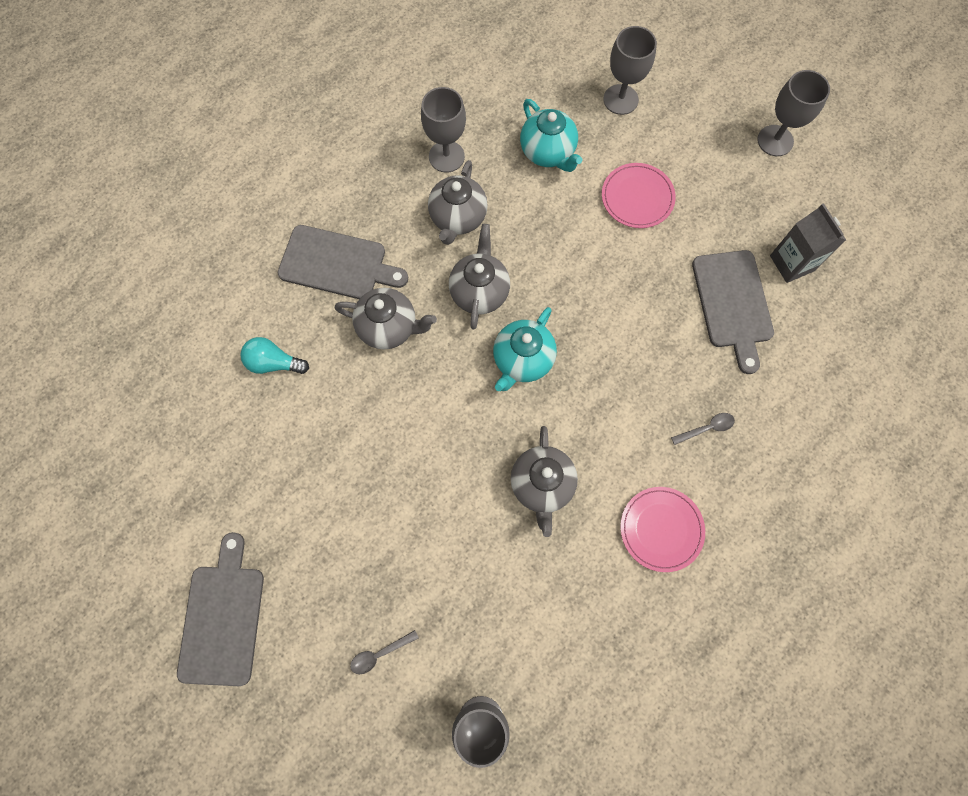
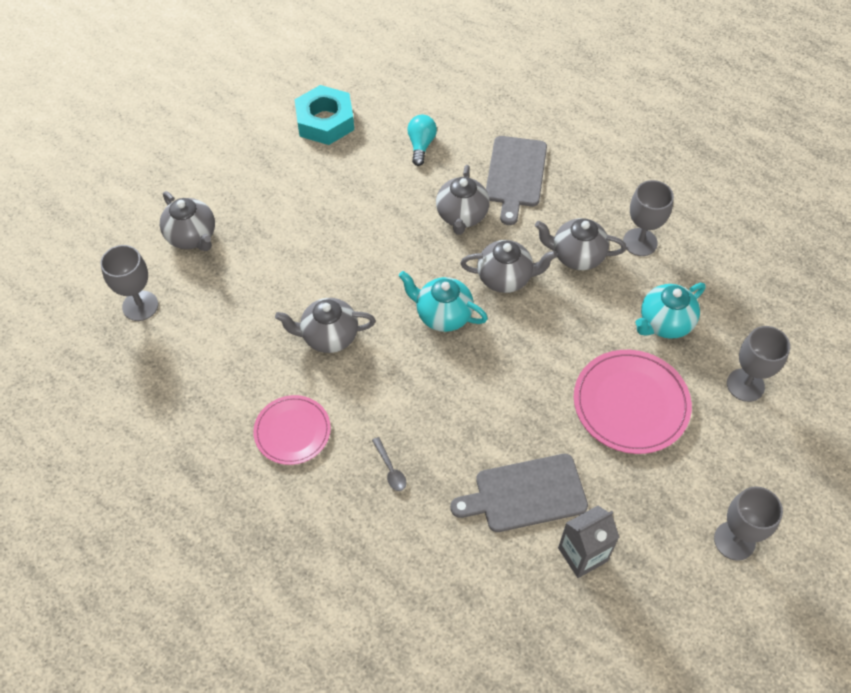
camera: 85 degrees right, 15 degrees down
grey cutting board [177,532,264,686] -> none
grey spoon [350,630,419,674] -> grey teapot [160,191,215,251]
pink plate [602,163,676,228] -> pink plate [574,350,692,454], size x1.54
none -> turquoise nut [295,85,354,145]

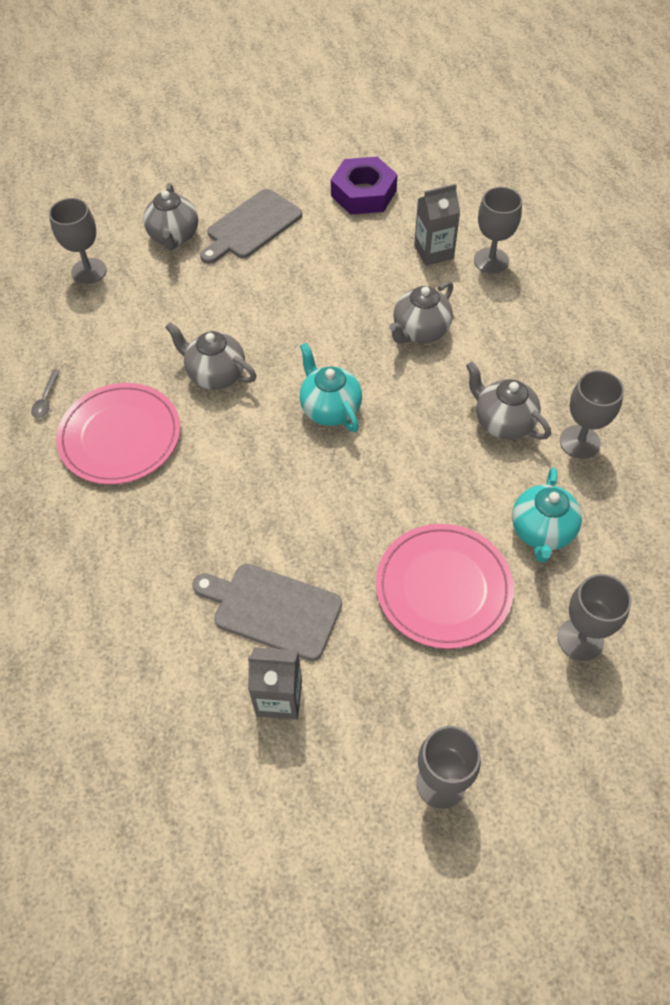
camera: 35 degrees right, 0 degrees up
pink plate [253,395,331,465] -> pink plate [56,383,181,485], size x1.54
turquoise nut [295,85,354,145] -> purple nut [331,157,398,215]
grey spoon [372,437,406,491] -> grey spoon moved to [31,369,60,418]
turquoise light bulb [407,115,437,166] -> grey carton [414,184,460,266]
grey teapot [460,240,557,293] -> none
grey cutting board [486,136,547,225] -> grey cutting board moved to [200,189,302,264]
turquoise teapot [635,283,706,339] -> turquoise teapot turned 75 degrees counterclockwise [512,467,582,563]
none -> grey goblet [474,187,522,274]

